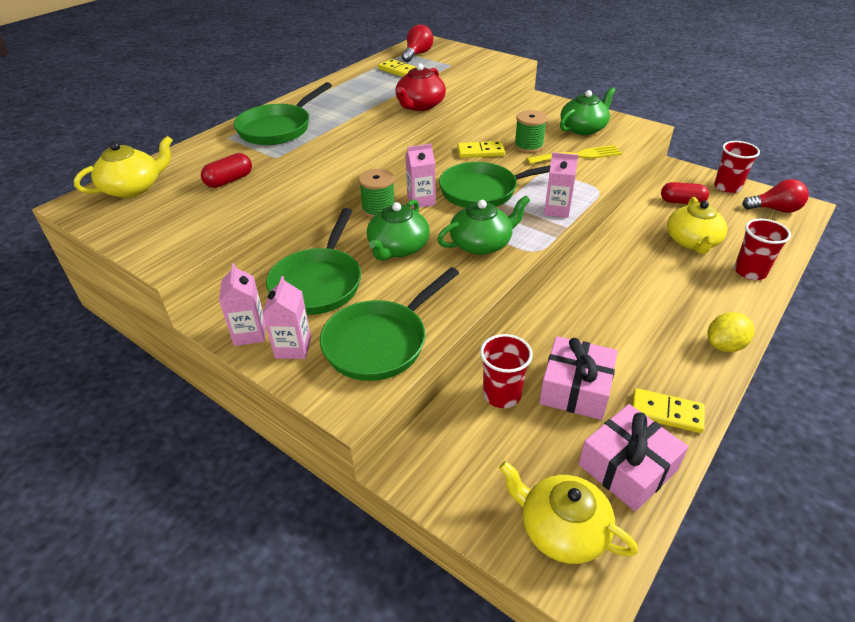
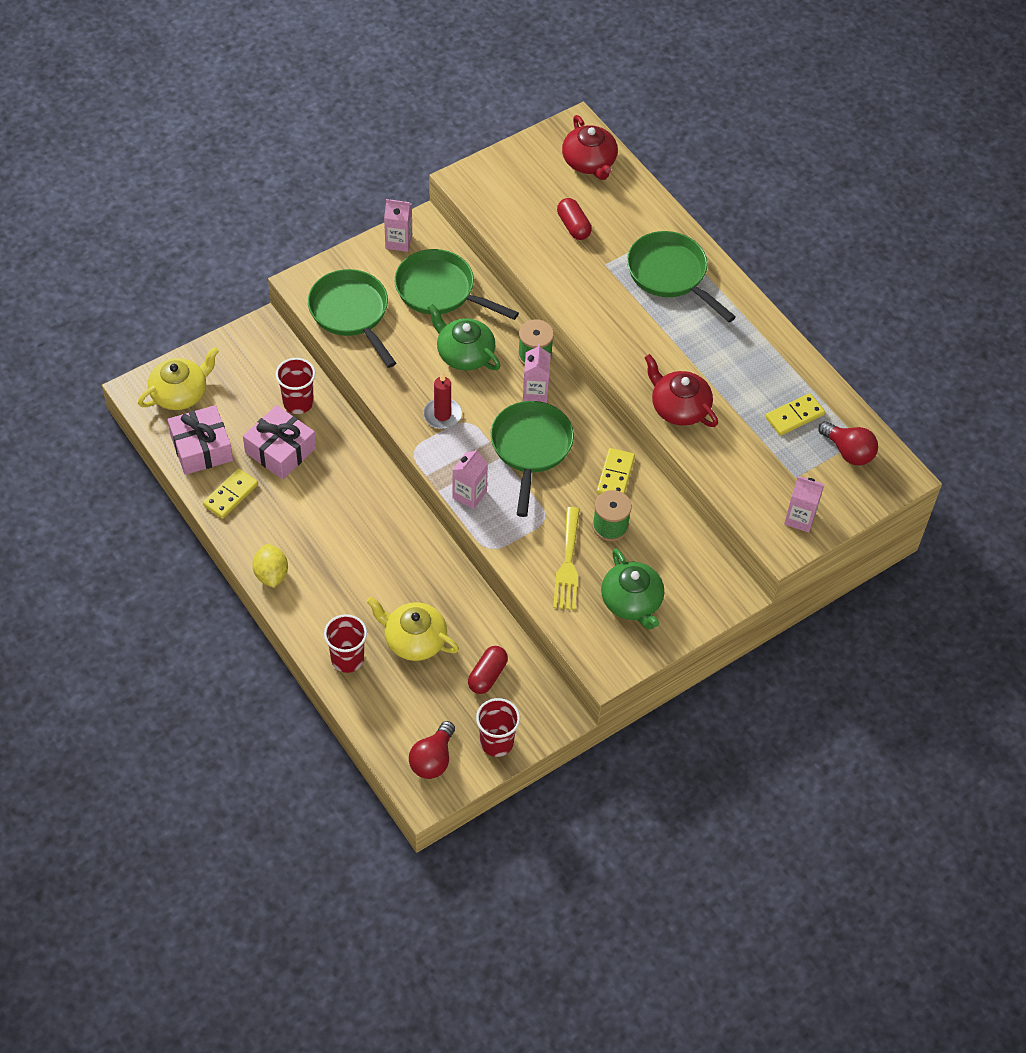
camera: 105 degrees right, 15 degrees up
yellow teapot [74,136,173,198] -> red teapot [562,115,618,180]
pink carton [263,276,311,359] -> pink carton moved to [784,476,824,533]
green teapot [437,196,530,255] -> red candle [423,373,462,429]

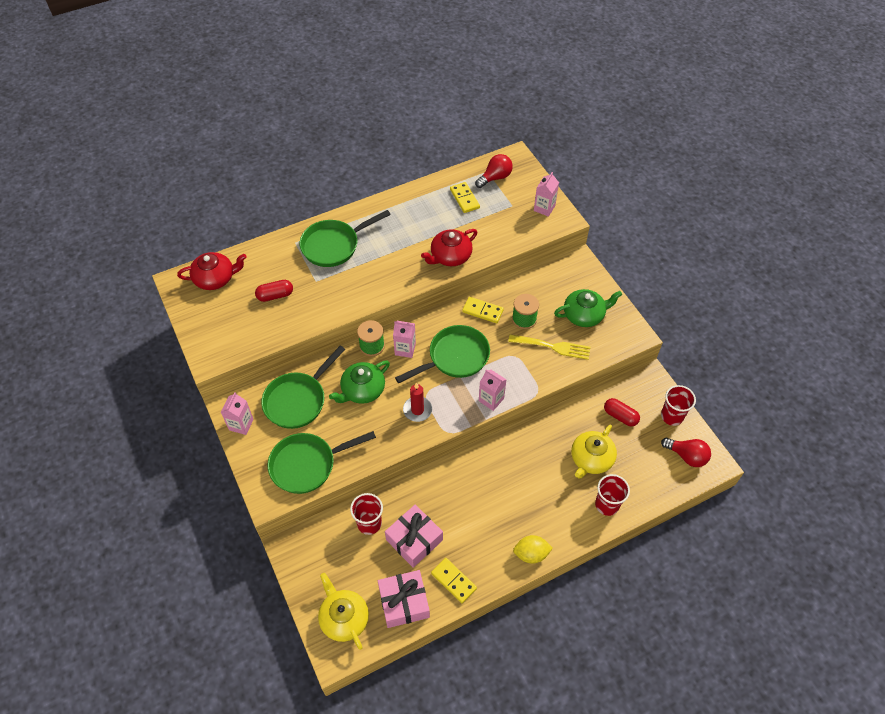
camera: 80 degrees left, 0 degrees up
green pan [490,401,574,517] -> green pan turned 135 degrees clockwise [395,325,490,383]

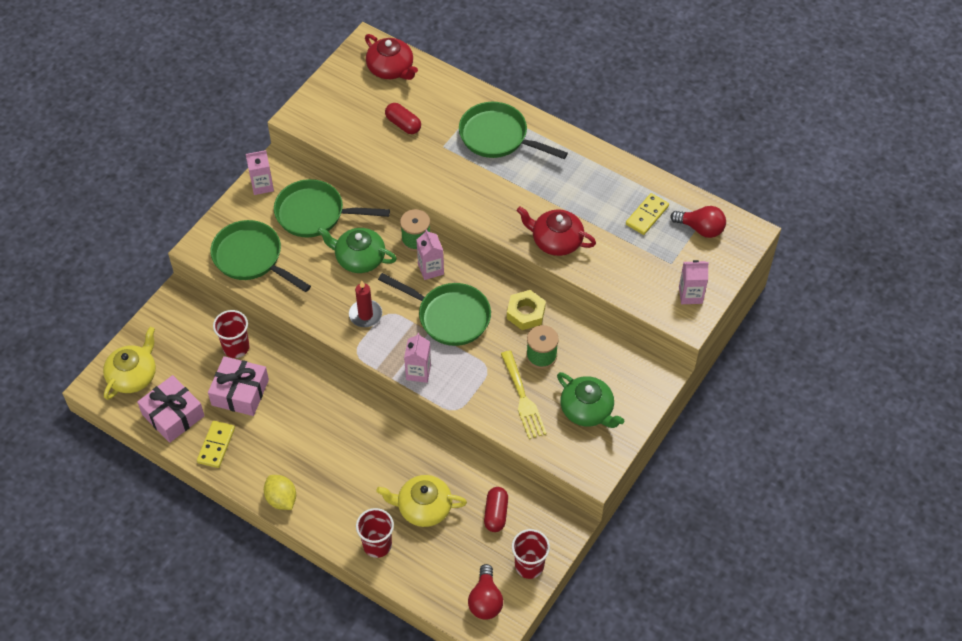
camera: 60 degrees right, 0 degrees up
yellow domino [462,297,504,323] -> yellow nut [507,290,546,330]

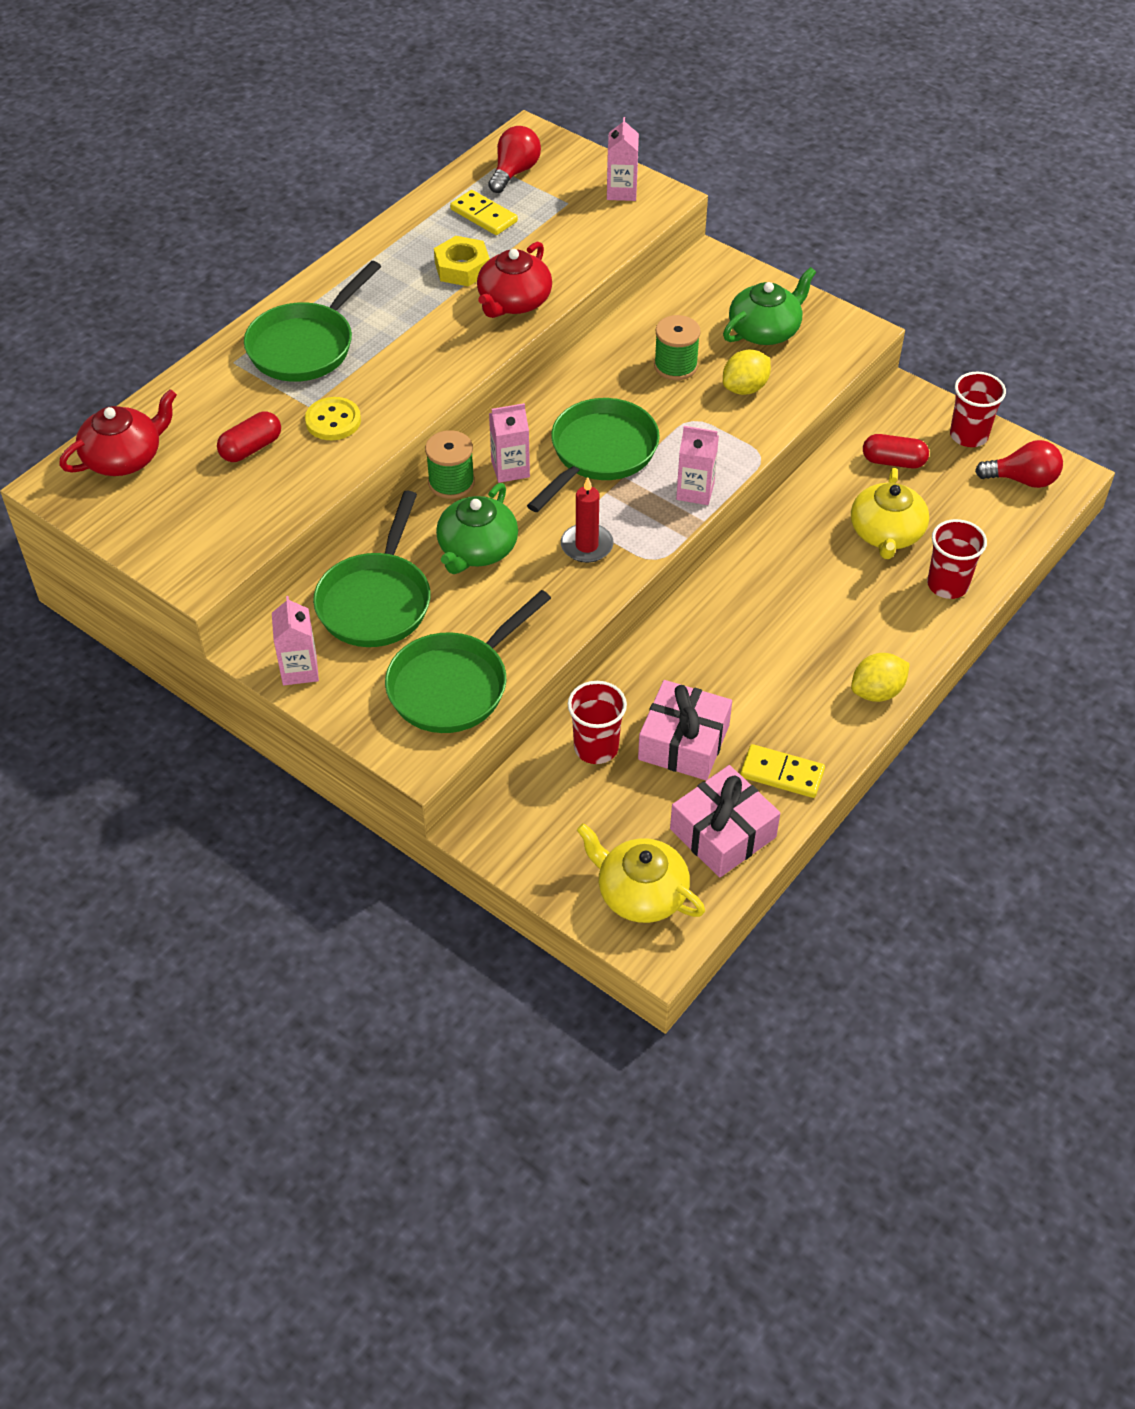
camera: 85 degrees left, 5 degrees down
yellow fork [501,351,547,439] -> yellow lemon [723,349,771,395]
yellow nut [507,290,546,330] -> yellow nut moved to [434,236,490,286]
none -> yellow button [305,397,361,440]

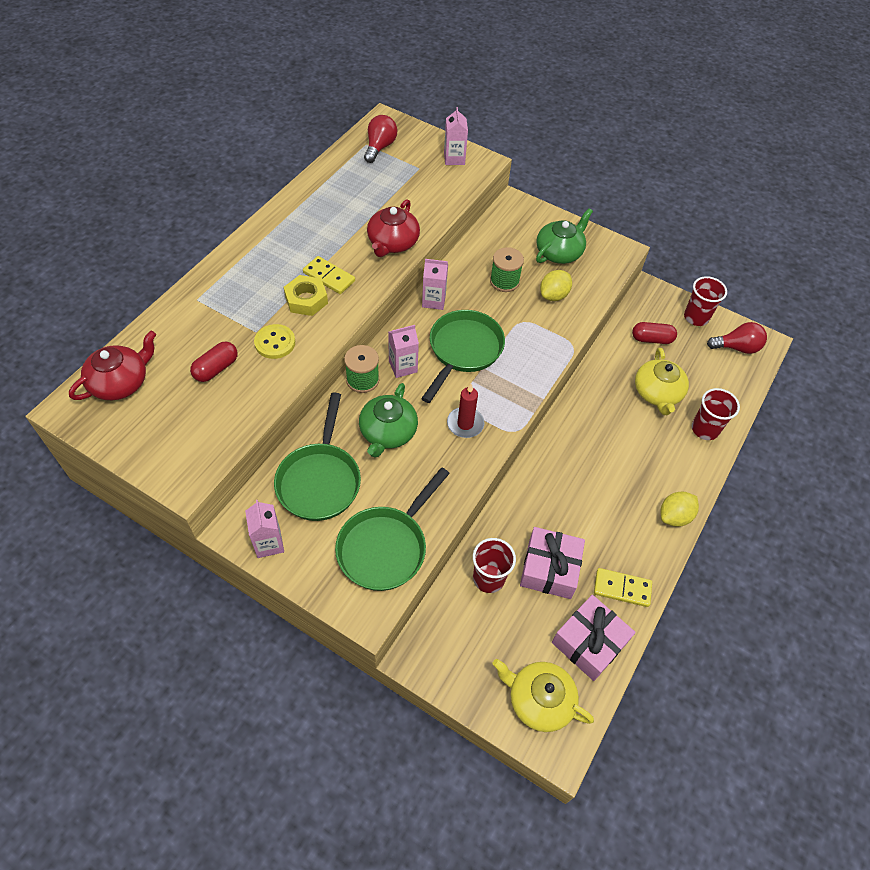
camera: 10 degrees left, 5 degrees up
green pan [244,261,381,382] -> none
yellow nut [434,236,490,286] -> yellow nut moved to [284,275,328,316]
yellow domino [450,190,518,235] -> yellow domino moved to [303,256,355,294]
pink carton [676,426,719,505] -> pink carton moved to [422,259,448,310]

